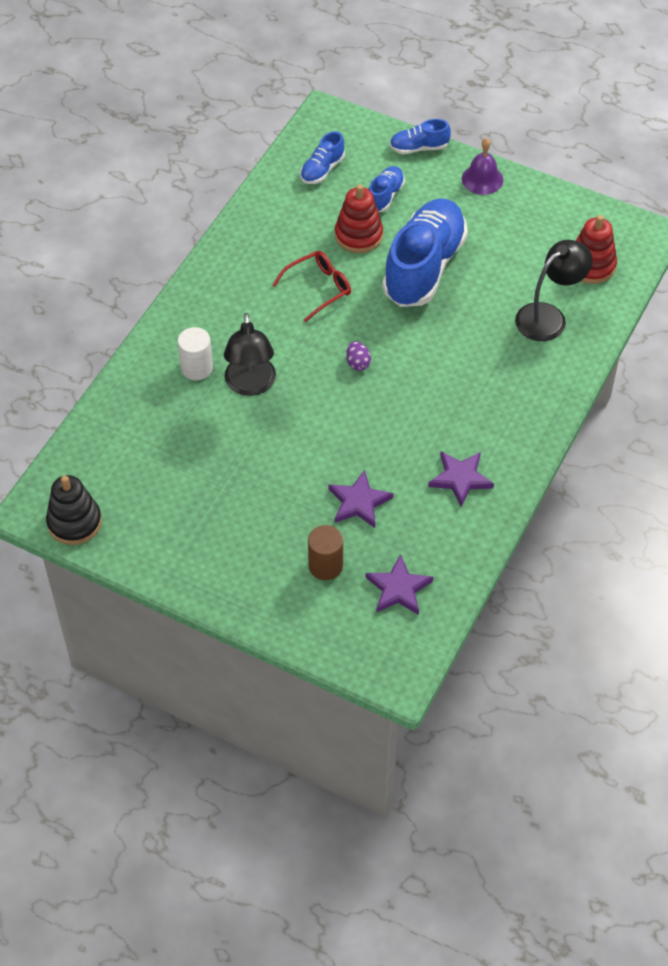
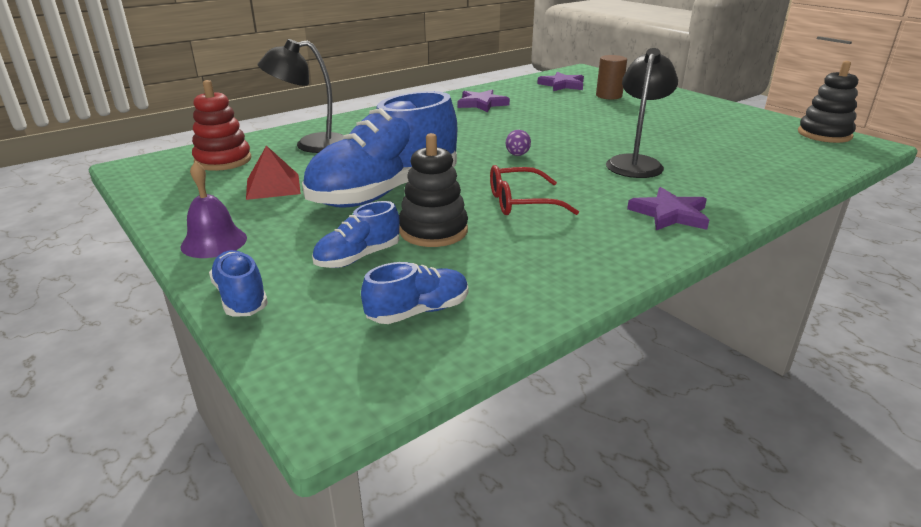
camera: 155 degrees left, 25 degrees down
white cylinder [178,327,213,380] -> none
purple star [329,470,393,528] -> purple star moved to [627,187,709,230]
red stacking toy [335,184,383,253] -> black stacking toy [399,133,468,247]
blue shoe [390,119,451,154] -> blue shoe turned 135 degrees counterclockwise [209,250,268,317]
none -> red pyramid [246,145,301,200]

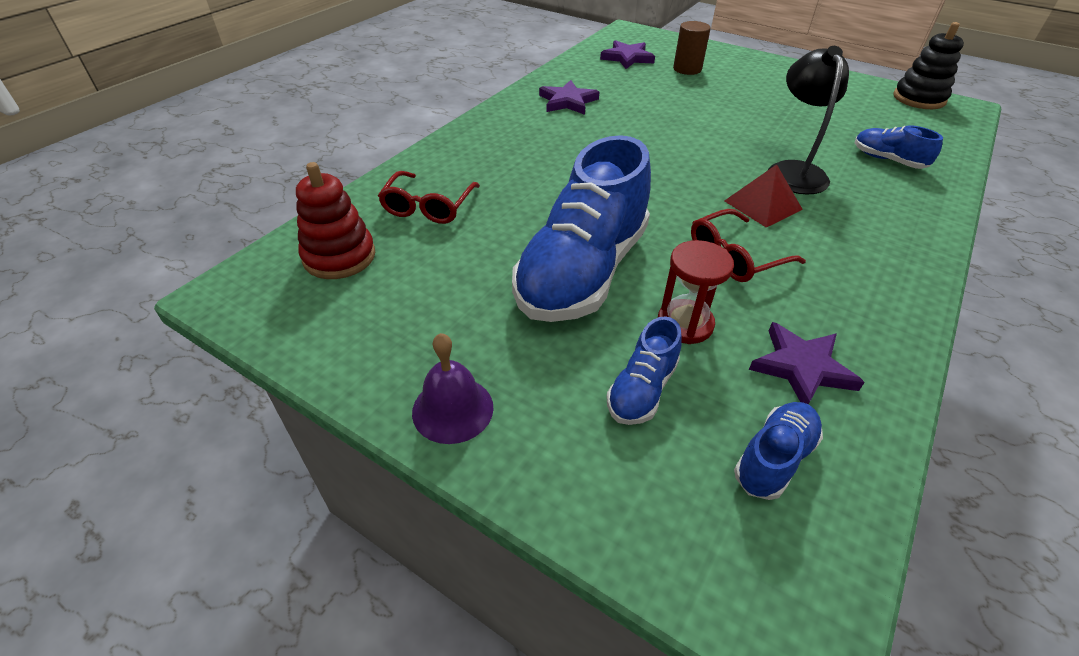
camera: 20 degrees left, 15 degrees up
blue shoe [209,250,268,317] -> blue shoe moved to [855,125,943,169]
red pyramid [246,145,301,200] -> red pyramid moved to [724,164,803,228]
black lamp [257,39,344,153] -> red glasses [378,171,480,224]
black stacking toy [399,133,468,247] -> red hourglass [658,240,734,344]
purple egg [506,130,531,156] -> none
purple star [627,187,709,230] -> purple star moved to [749,322,865,404]

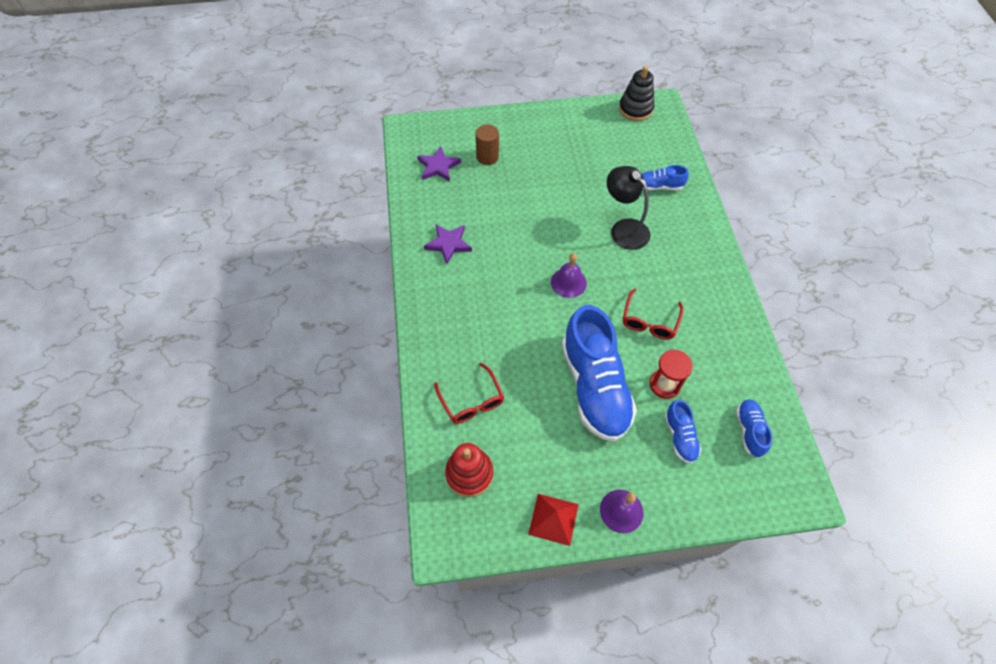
camera: 40 degrees left, 15 degrees up
red pyramid [724,164,803,228] -> red pyramid moved to [528,494,579,546]
purple star [749,322,865,404] -> none
none -> purple bell [551,253,587,298]

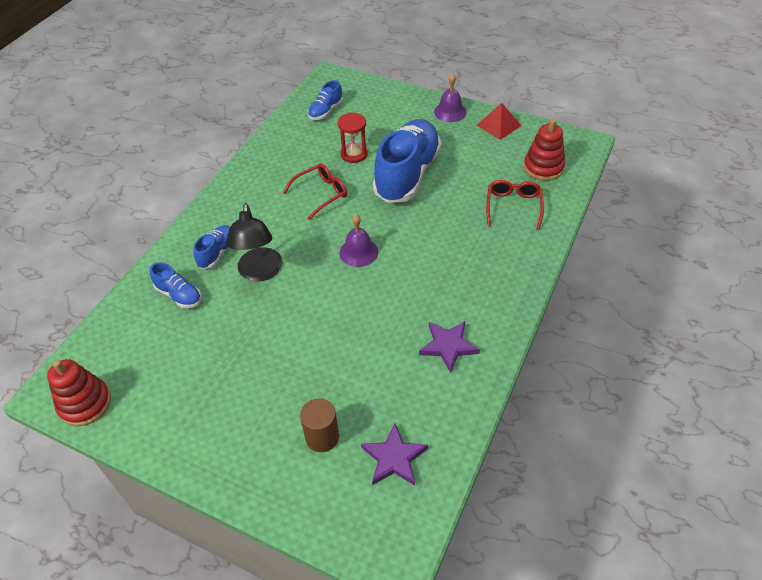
camera: 145 degrees left, 10 degrees down
black stacking toy [619,66,654,121] -> red stacking toy [47,359,111,426]
blue shoe [665,400,701,464] -> blue shoe moved to [193,225,230,269]

